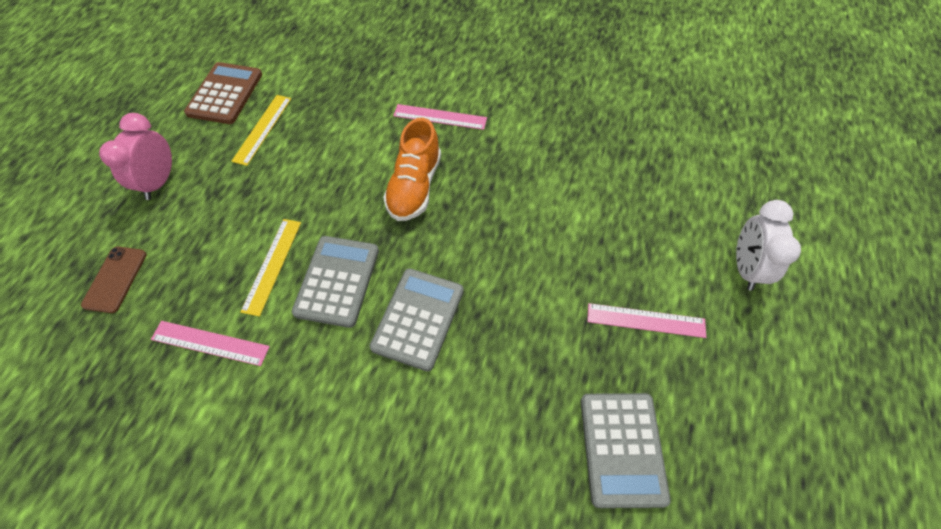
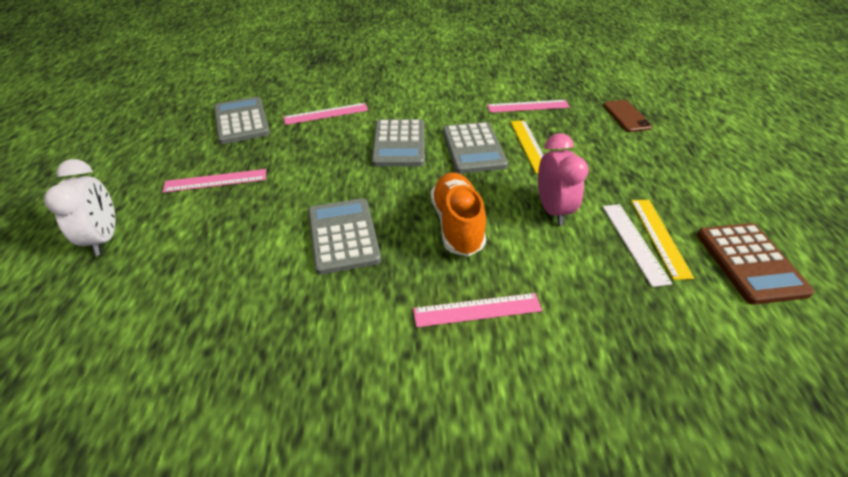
camera: 160 degrees right, 15 degrees down
pink clock [99,113,172,200] -> pink clock moved to [538,133,588,226]
none -> pink ruler [283,103,368,125]
none -> grey calculator [308,198,381,275]
none -> white ruler [602,204,672,287]

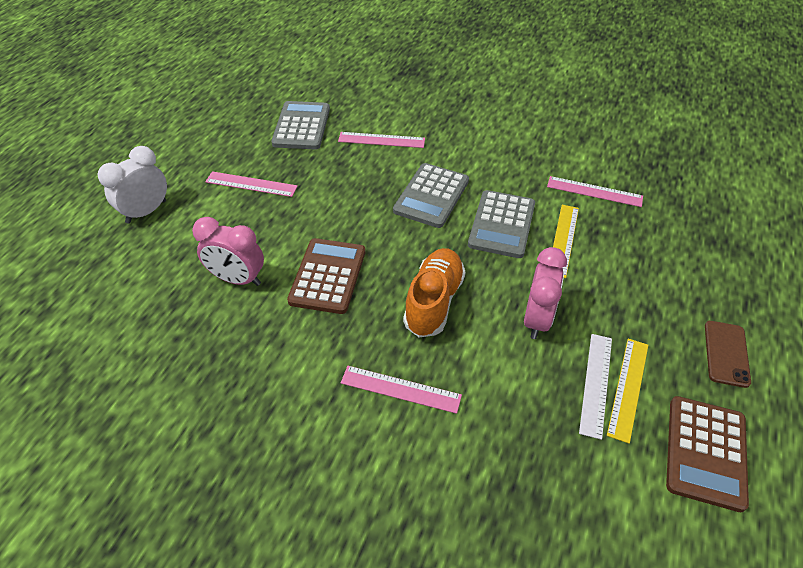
camera: 25 degrees right, 5 degrees up
white clock [44,159,115,256] -> white clock turned 150 degrees counterclockwise [98,146,167,224]
grey calculator [308,198,381,275] -> brown calculator [287,238,365,314]
brown phone [603,100,652,132] -> brown phone moved to [705,321,751,388]
none -> pink clock [192,217,264,286]

